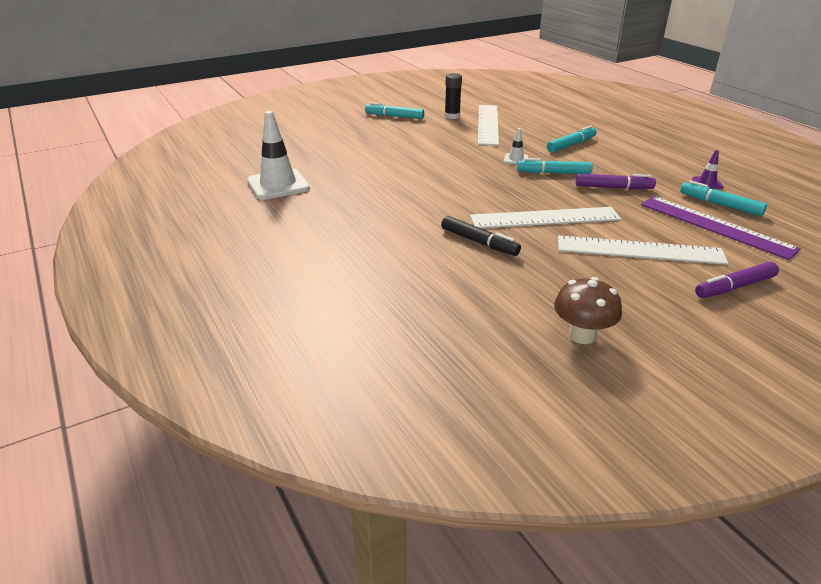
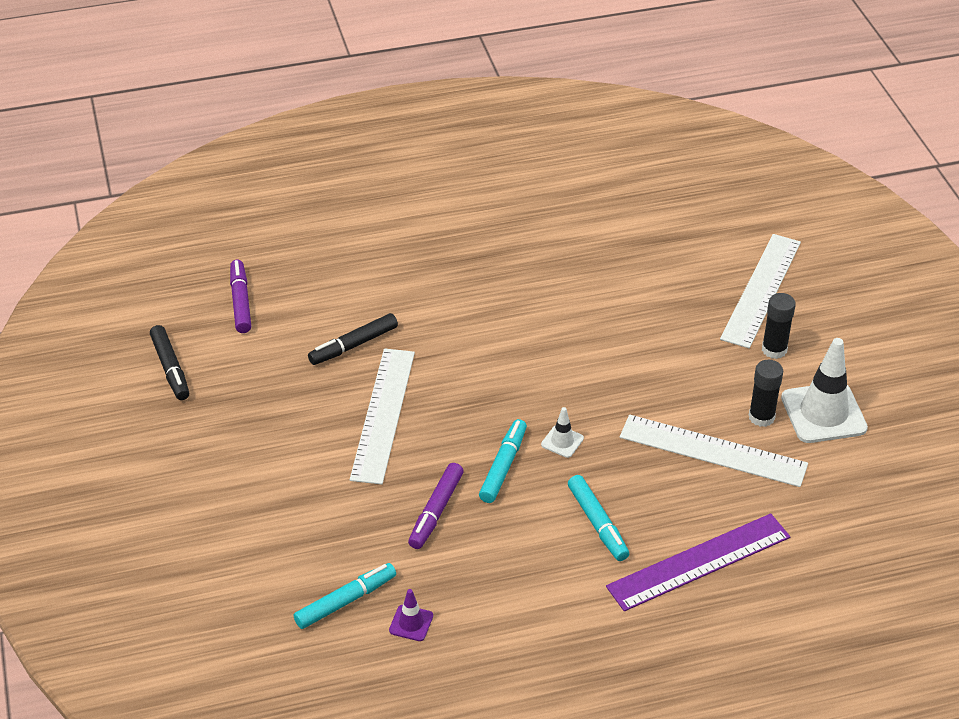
camera: 105 degrees right, 10 degrees up
white traffic cone [247,111,310,200] -> white traffic cone moved to [781,338,868,443]
turquoise marker [365,102,424,119] -> black glue stick [762,293,796,359]
brown mushroom [554,277,622,344] -> black marker [150,325,189,400]
white ruler [558,236,729,265] -> white ruler moved to [720,234,801,348]
purple ruler [641,196,801,260] -> purple ruler moved to [606,514,790,611]
purple marker [695,262,779,298] -> purple marker moved to [230,260,251,333]

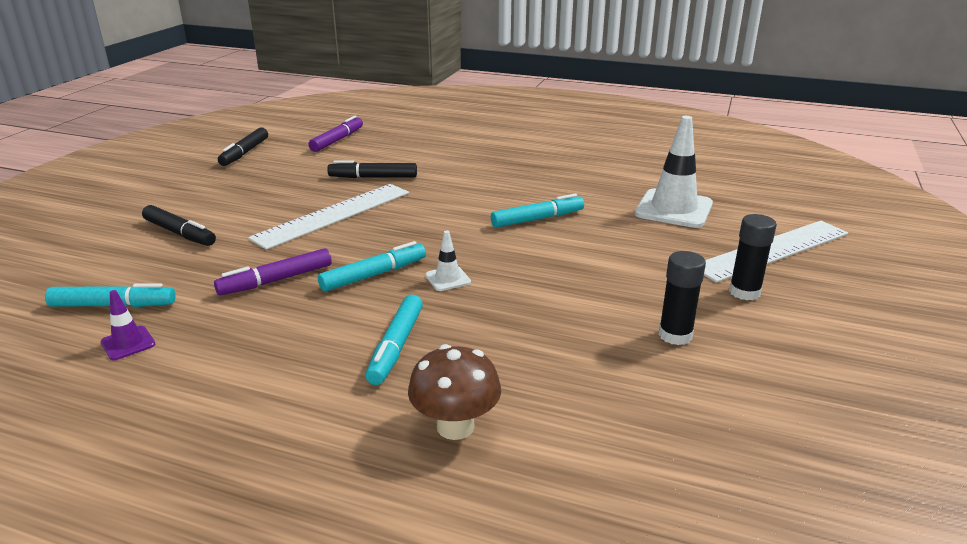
camera: 35 degrees right, 15 degrees down
purple ruler [606,514,790,611] -> brown mushroom [408,344,501,440]
white ruler [620,415,808,487] -> none
white traffic cone [781,338,868,443] -> white traffic cone moved to [635,116,713,228]
none -> black marker [142,205,216,246]
none -> turquoise marker [491,194,584,228]

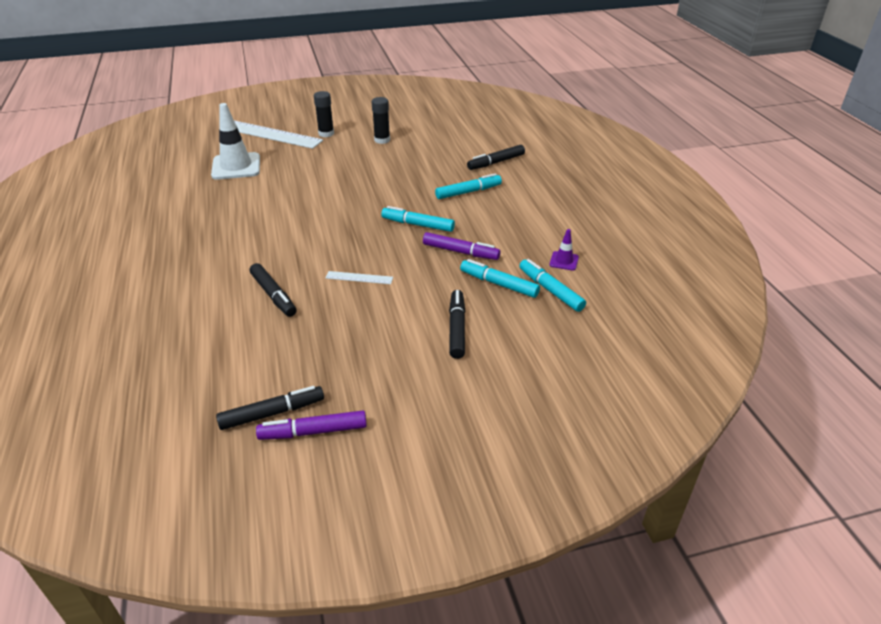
camera: 125 degrees left, 10 degrees up
white ruler [248,184,409,250] -> white ruler [326,271,393,284], size x0.45
purple marker [308,116,363,152] -> purple marker moved to [256,410,367,440]
brown mushroom [408,344,501,440] -> black marker [467,145,525,170]
white traffic cone [425,231,471,291] -> none
turquoise marker [491,194,584,228] -> turquoise marker moved to [460,259,540,298]

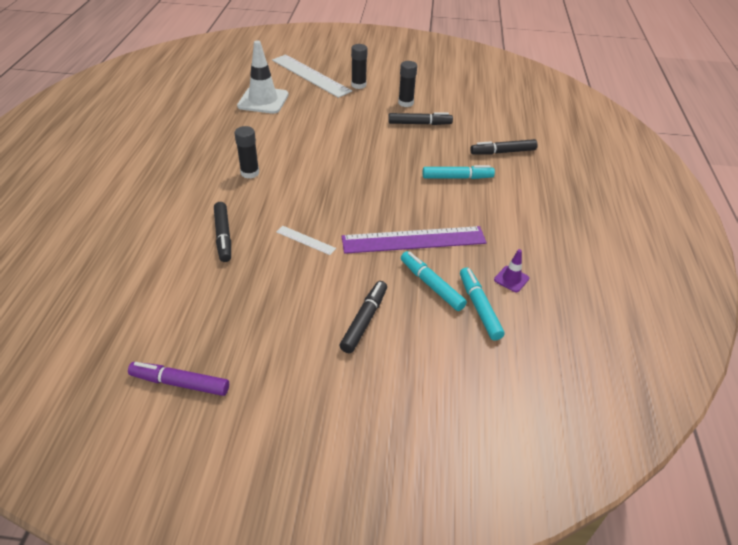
camera: 20 degrees right, 5 degrees up
black marker [216,386,324,430] -> black marker moved to [388,112,453,125]
turquoise marker [381,206,455,232] -> none
purple marker [423,232,500,260] -> purple ruler [342,226,486,254]
none -> black glue stick [235,126,259,179]

